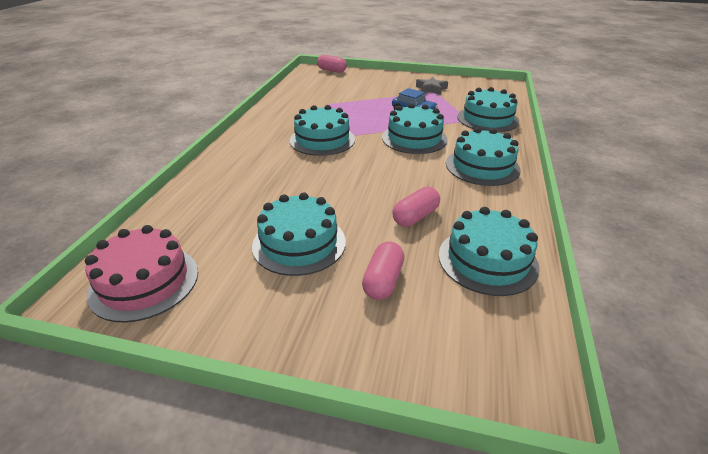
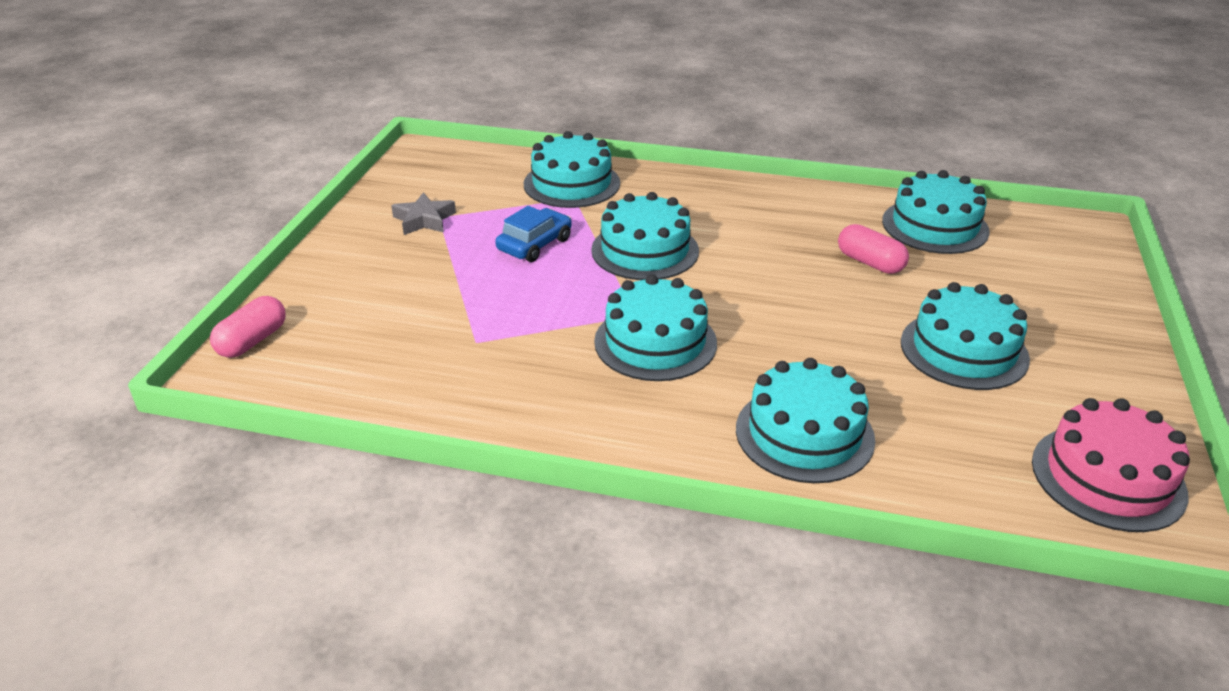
camera: 90 degrees left, 0 degrees up
pink capsule [362,241,404,300] -> none
turquoise cake [446,127,521,186] -> turquoise cake moved to [736,358,875,483]

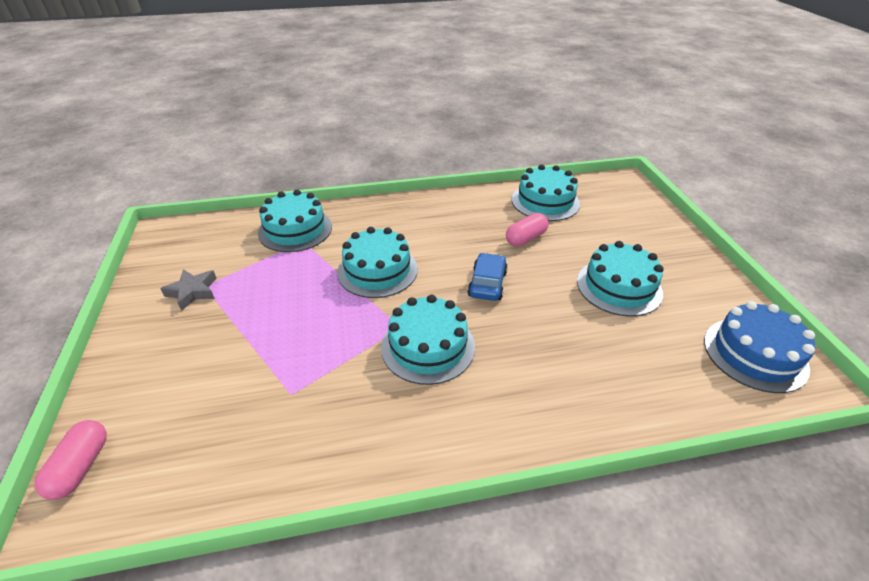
camera: 25 degrees left, 5 degrees up
blue car [495,206,571,262] -> blue car moved to [467,253,508,301]
turquoise cake [736,358,875,483] -> none
pink capsule [838,224,909,274] -> pink capsule turned 60 degrees counterclockwise [506,213,549,246]
pink cake [1032,398,1190,532] -> blue cake [704,301,815,393]

